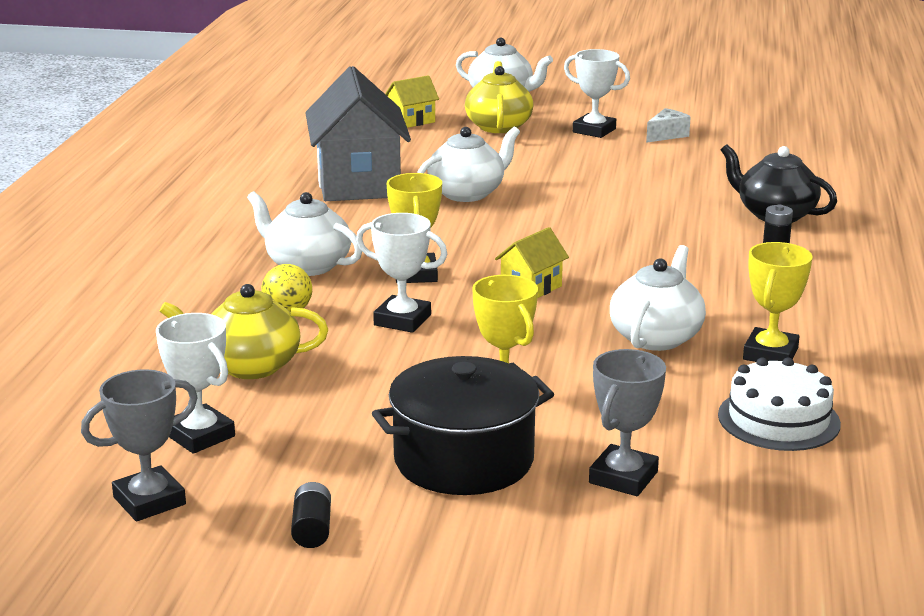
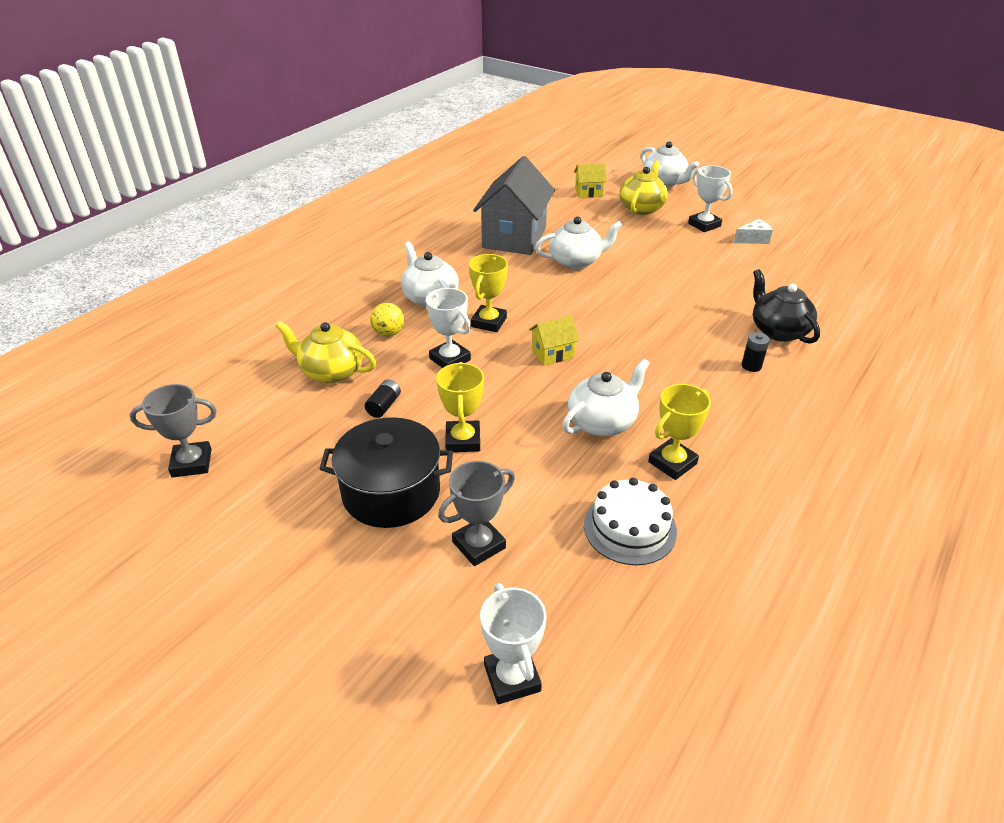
camera: 25 degrees right, 15 degrees up
white trophy [156,313,235,454] -> white trophy moved to [480,583,546,704]
black battery [291,482,331,548] -> black battery moved to [365,379,401,418]

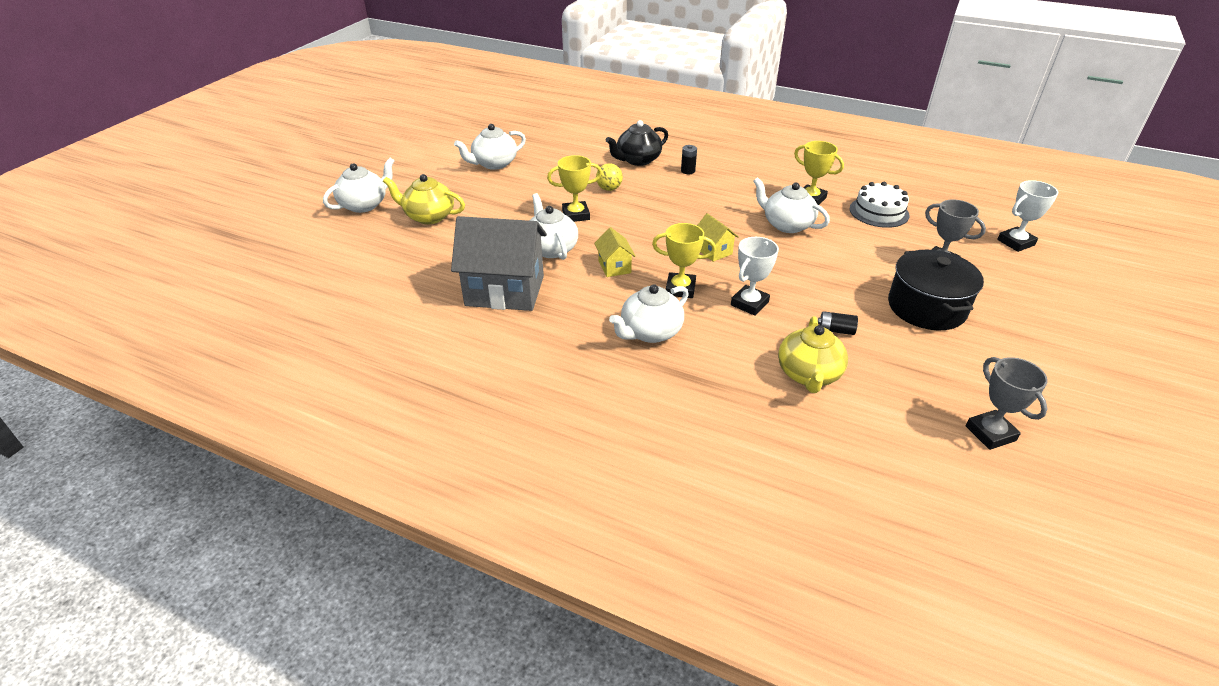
camera: 100 degrees left, 0 degrees up
yellow ball [370,303,404,337] -> yellow ball moved to [596,163,623,191]
yellow trophy [436,362,484,452] -> yellow trophy moved to [547,155,602,222]
yellow house [574,163,607,198] -> yellow house moved to [594,227,636,277]
white trophy [688,166,733,232] -> none
white cheese [734,219,773,244] -> white teapot [454,124,526,170]

